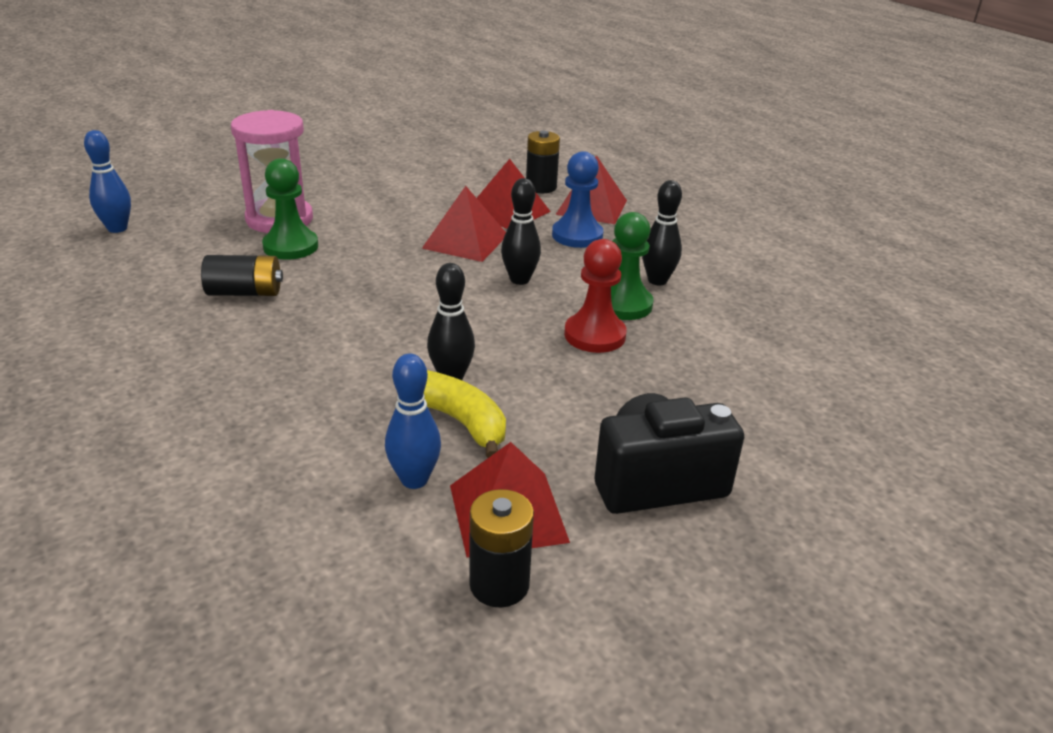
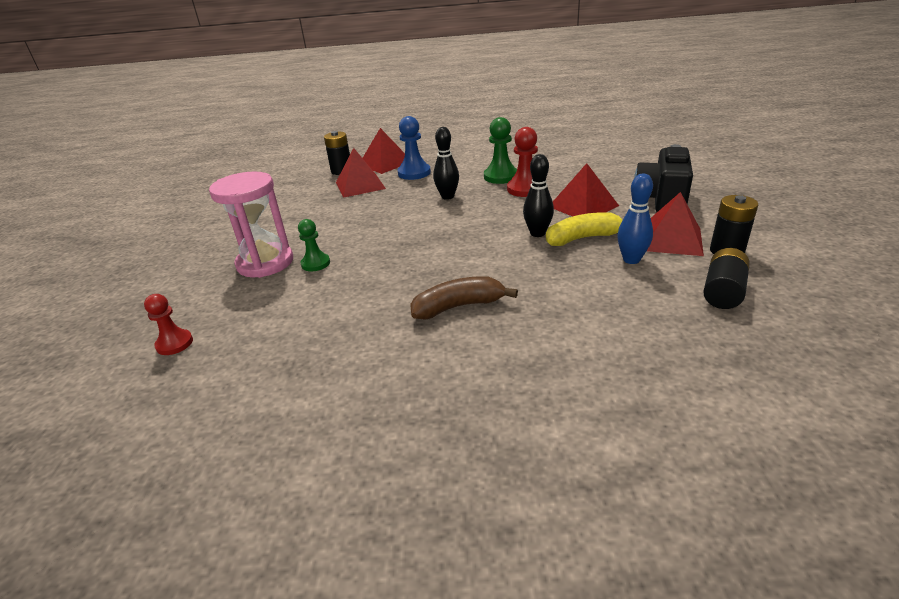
camera: 55 degrees left, 0 degrees up
blue bowling pin [84,130,131,233] -> red pawn [144,294,193,355]
black battery [201,255,283,296] -> black battery moved to [703,248,750,309]
green pawn [262,158,318,260] -> green pawn [298,219,330,271], size x0.65
red pyramid [422,186,506,262] -> red pyramid moved to [553,163,619,217]
black bowling pin [642,180,682,285] -> none
none -> brown banana [410,276,518,320]

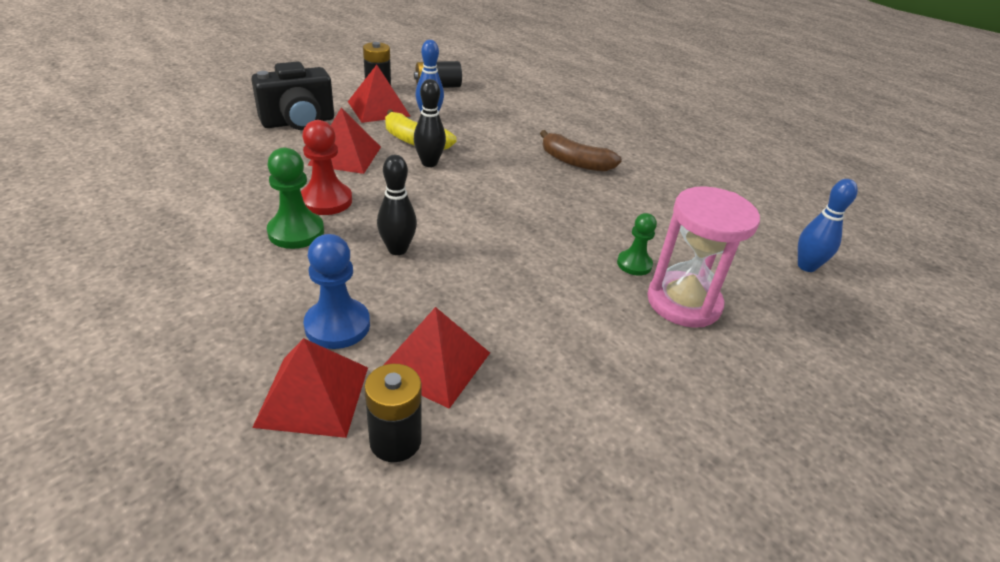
camera: 140 degrees left, 5 degrees up
red pawn [144,294,193,355] -> blue bowling pin [798,179,858,272]

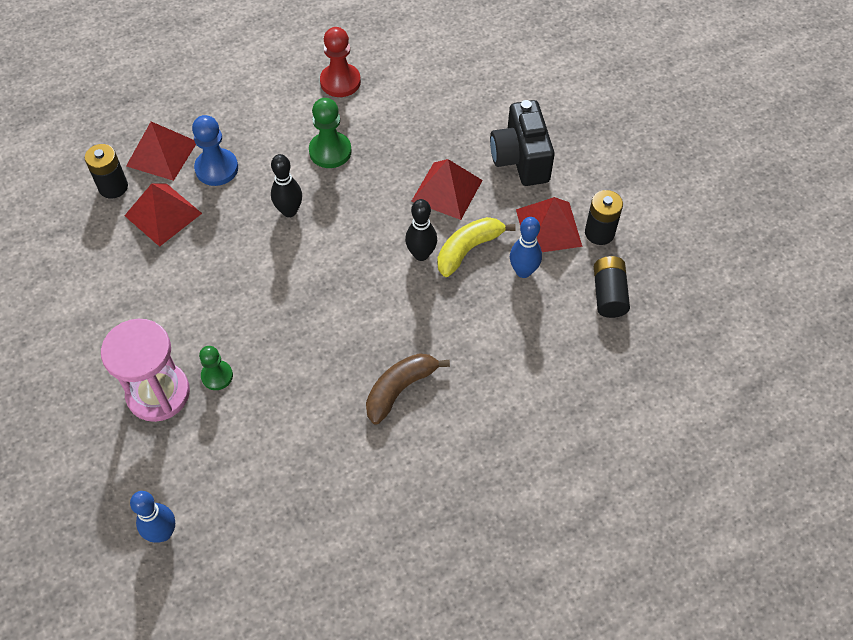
camera: 110 degrees right, 20 degrees up
red pawn [301,120,352,215] -> red pawn moved to [320,27,361,97]

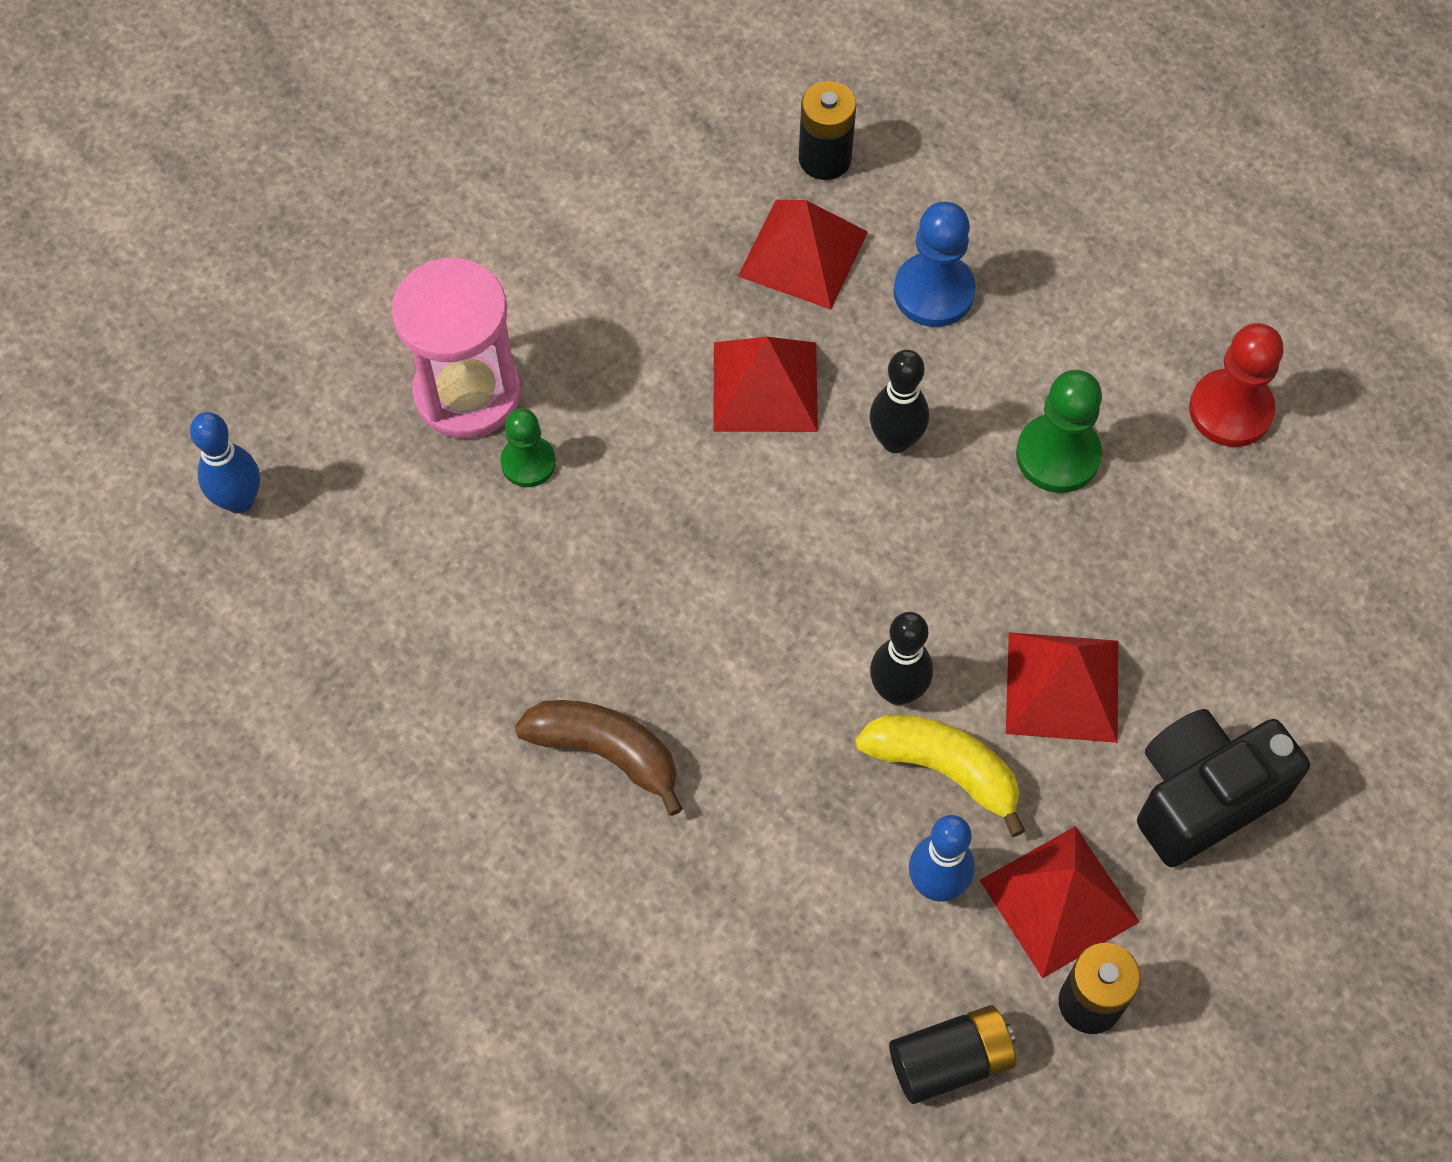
camera: 70 degrees right, 5 degrees up
red pyramid [126,122,196,181] -> red pyramid moved to [713,337,818,432]

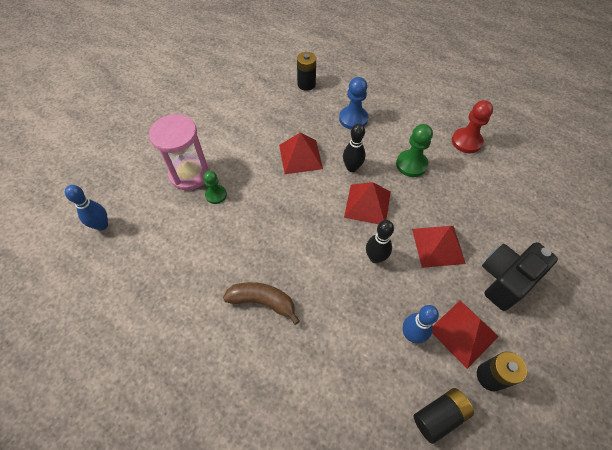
camera: 10 degrees left, 5 degrees down
red pyramid [738,200,868,310] -> red pyramid moved to [344,182,391,224]
yellow banana [855,715,1025,837] -> none

